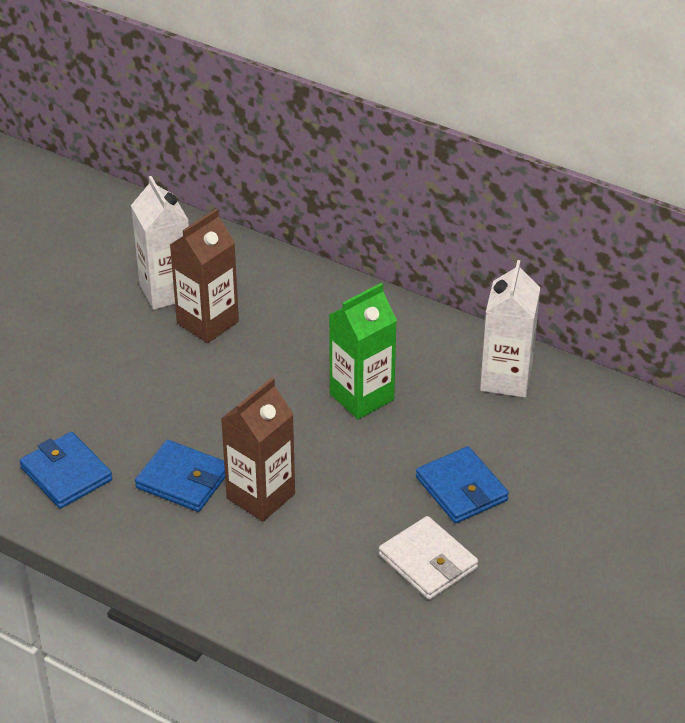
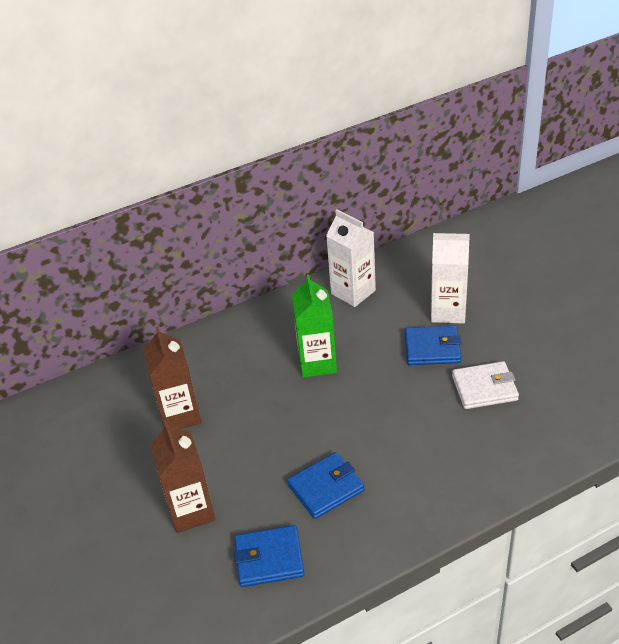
camera: 55 degrees left, 0 degrees up
white carton [131,176,189,310] -> white carton moved to [431,233,470,324]
brown carton [221,378,295,521] -> brown carton moved to [150,420,215,533]

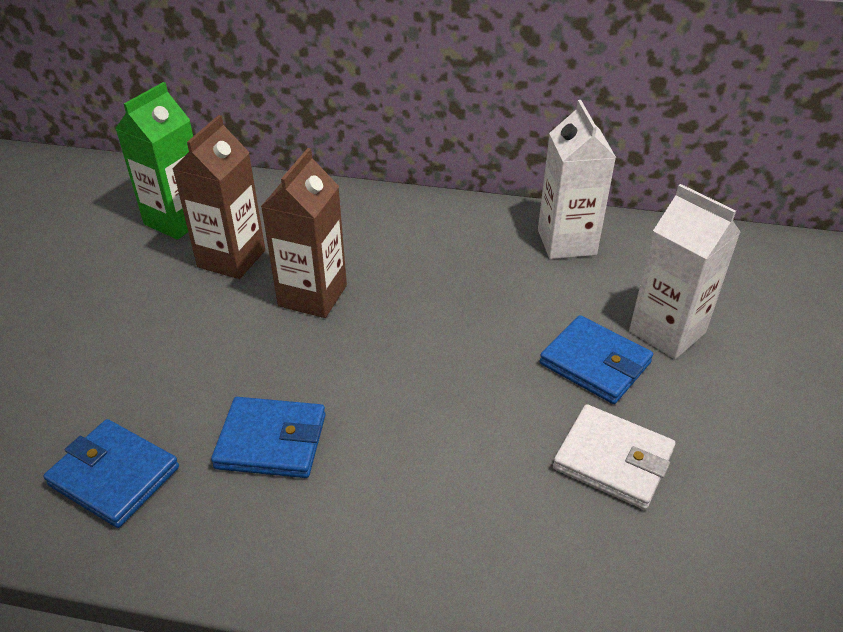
camera: 35 degrees right, 0 degrees up
brown carton [150,420,215,533] -> brown carton moved to [261,148,347,318]
green carton [292,274,337,378] -> green carton moved to [115,82,193,240]

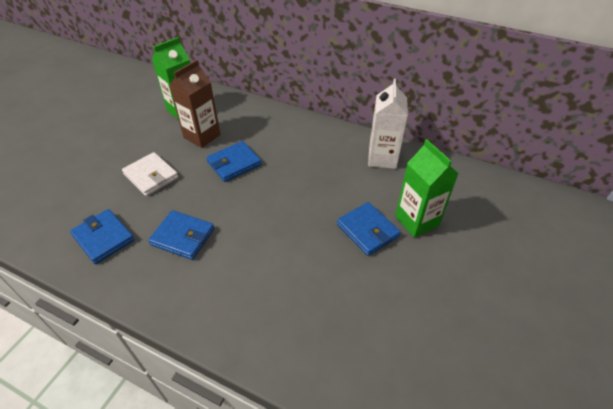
camera: 15 degrees right, 5 degrees up
brown carton [261,148,347,318] -> blue wallet [206,141,261,182]
white wallet [553,404,675,510] -> white wallet moved to [122,152,179,196]
white carton [629,184,740,359] -> green carton [395,139,459,238]

